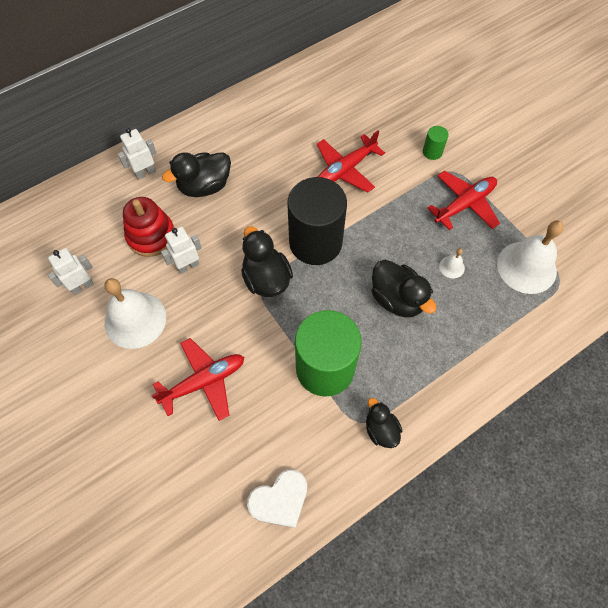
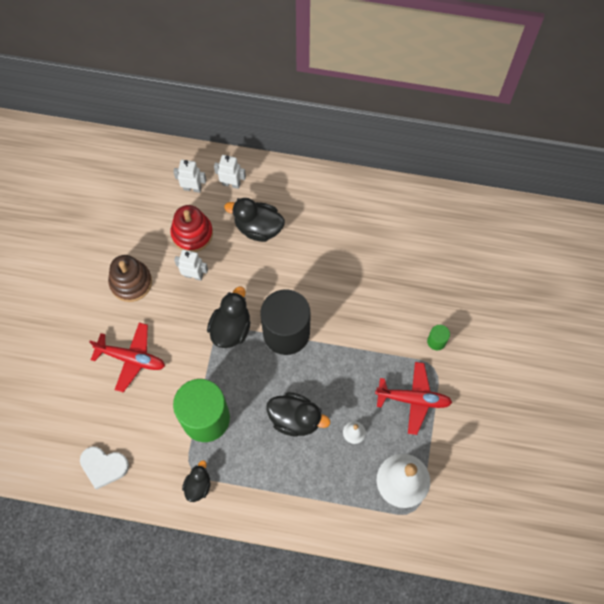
camera: 45 degrees right, 5 degrees up
white robot [48,248,94,295] -> white robot moved to [173,160,206,193]
white bell [104,278,166,349] -> brown stacking toy [108,255,152,302]
red plane [316,131,385,193] -> none
black duck [371,260,437,318] -> black duck turned 75 degrees counterclockwise [266,392,330,437]

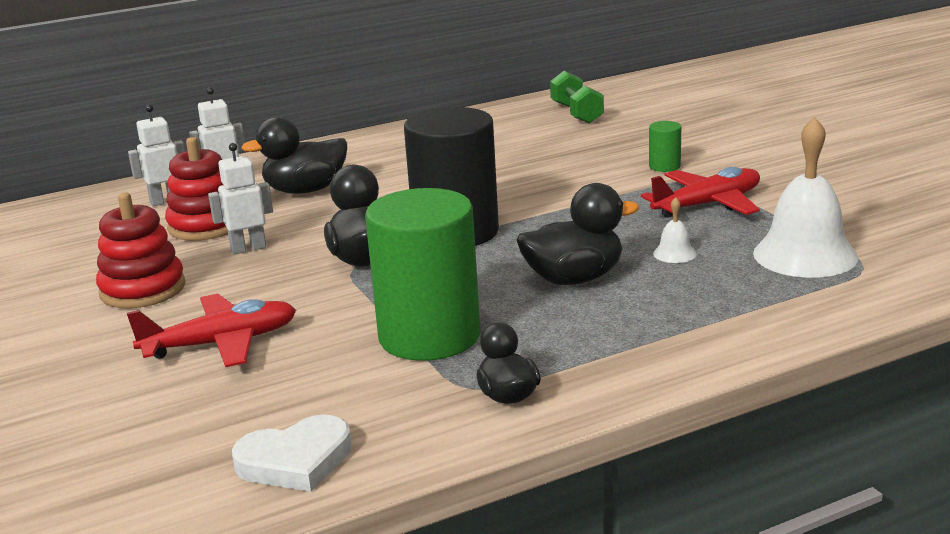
camera: 35 degrees left, 45 degrees down
brown stacking toy [108,255,152,302] -> red stacking toy [96,193,185,309]
none -> green dumbbell [550,71,604,124]

